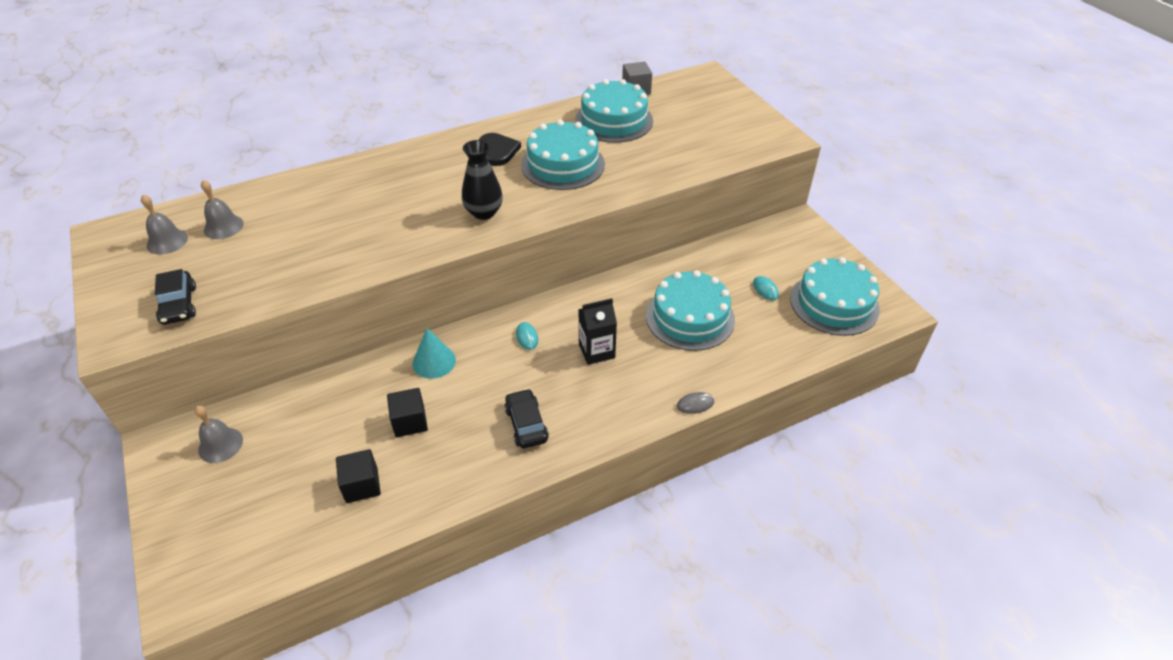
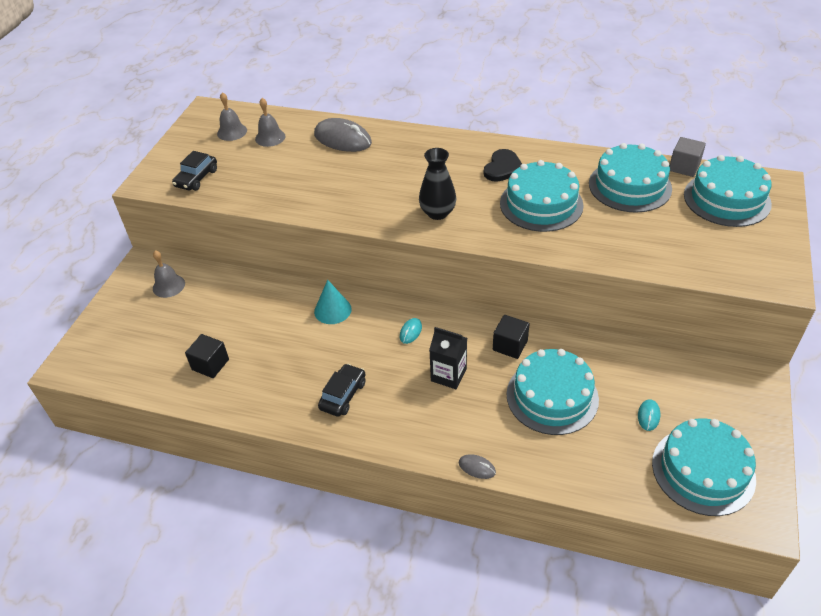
camera: 45 degrees right, 0 degrees up
black cube [387,388,428,437] -> black cube moved to [493,315,529,359]
none -> grey mouse [314,118,372,152]
none -> turquoise cake [684,155,772,227]

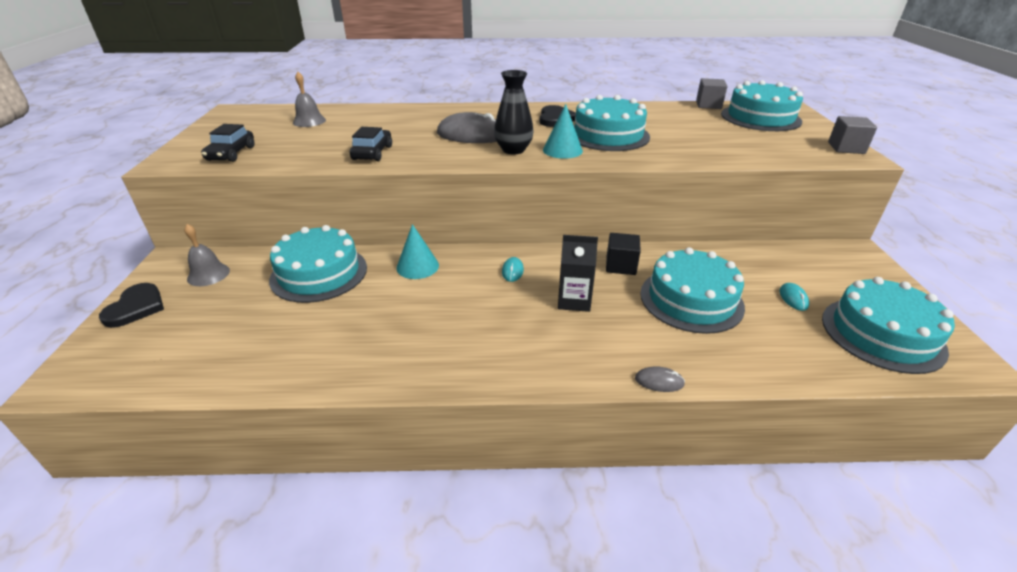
camera: 20 degrees left, 10 degrees down
black cube [185,334,229,378] -> none
grey bell [217,92,247,141] -> none
grey mouse [314,118,372,152] -> grey mouse moved to [437,112,497,143]
black car [318,364,366,417] -> black car moved to [350,127,392,161]
turquoise cake [589,143,672,213] -> turquoise cake moved to [269,225,367,303]
none -> black heart [99,283,164,328]
none -> turquoise cone [543,104,583,159]
none -> grey cube [828,116,877,154]

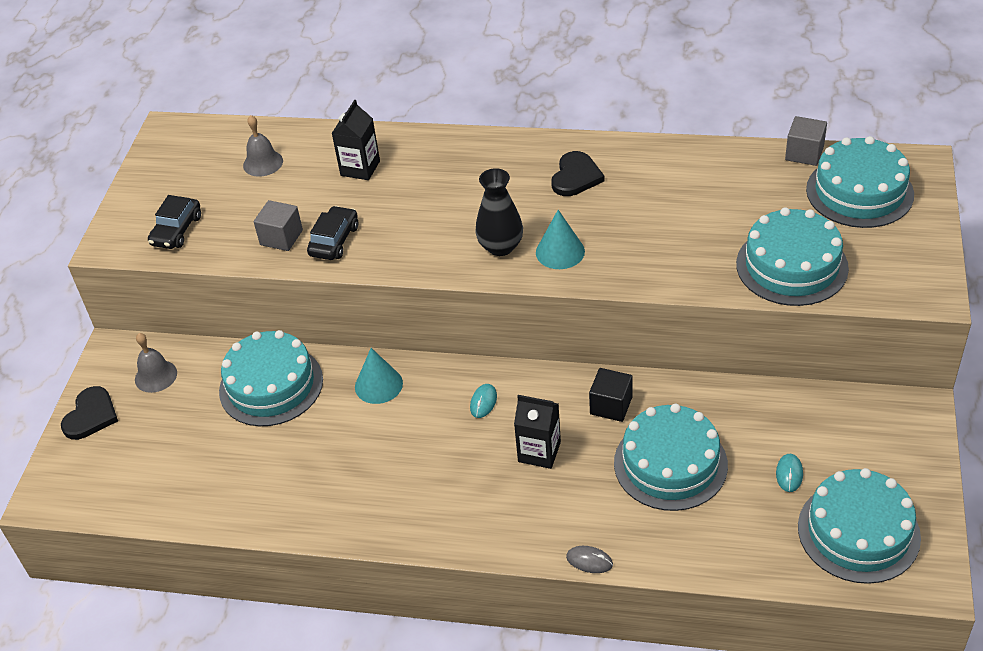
camera: 15 degrees right, 10 degrees up
grey mouse [437,112,497,143] -> none
turquoise cake [574,95,650,151] -> turquoise cake moved to [736,207,849,306]
grey cube [828,116,877,154] -> grey cube moved to [254,200,303,251]
none -> black carton [331,100,380,180]

